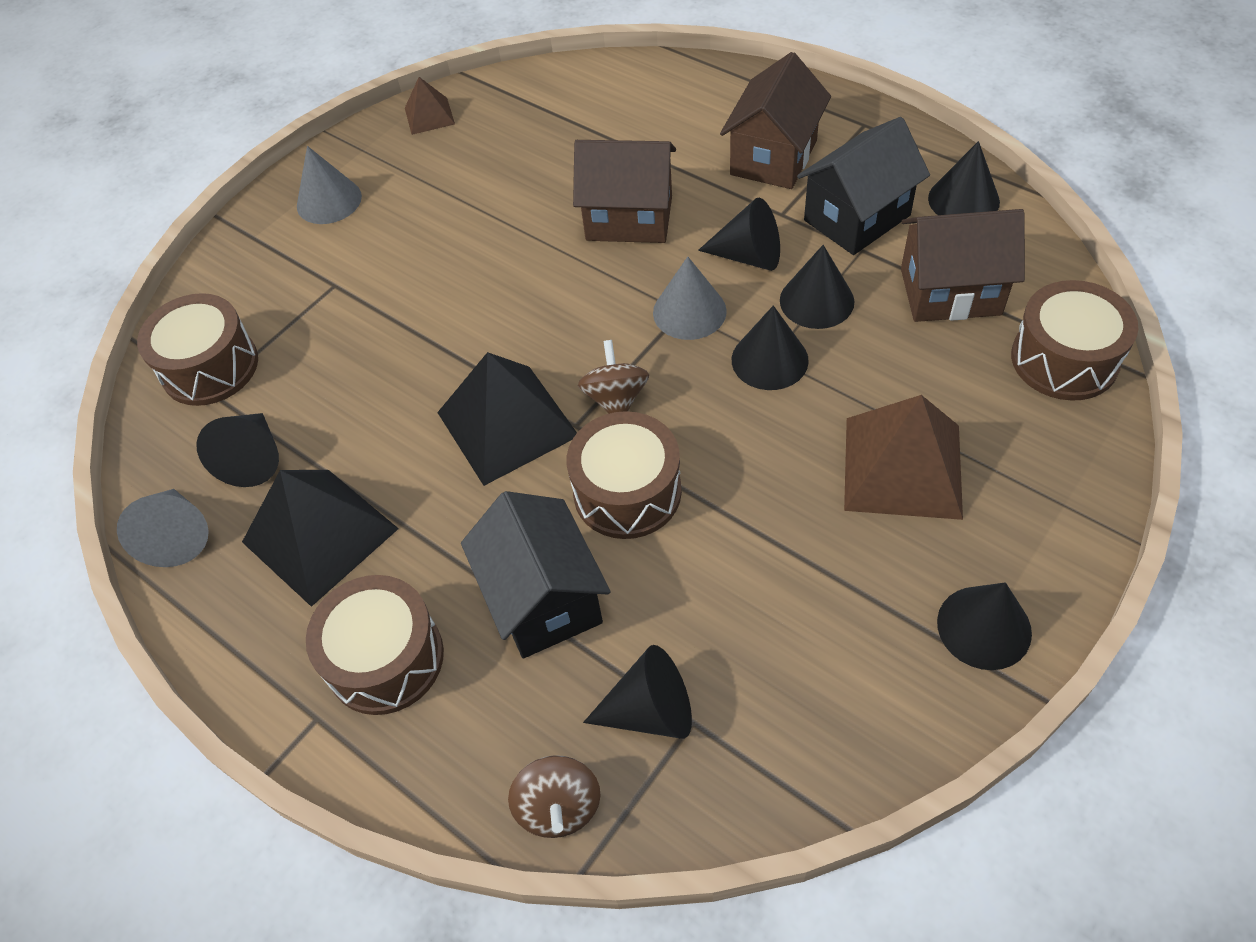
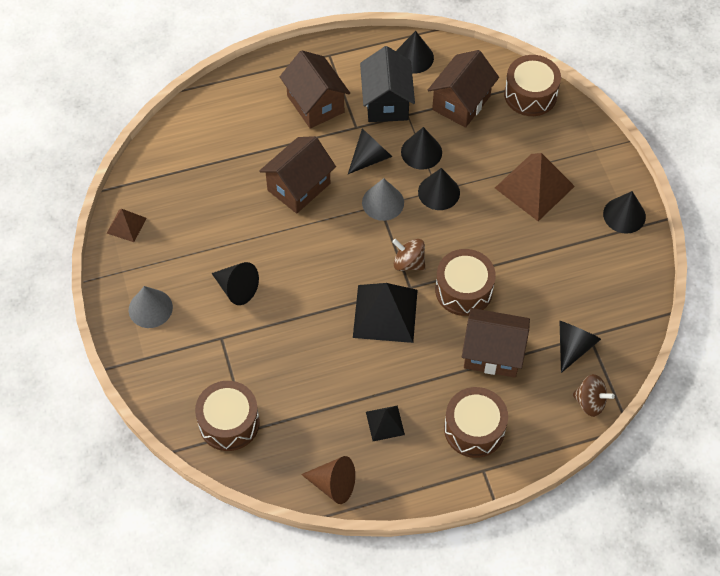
camera: 60 degrees left, 5 degrees up
grey cone [117,489,209,567] -> brown cone [301,456,355,504]
black cone [196,413,279,487] -> black cone moved to [212,262,259,305]
black pyramid [242,470,399,607] -> black pyramid [366,405,405,441], size x0.52
black house [461,491,611,659] -> brown house [462,308,530,378]

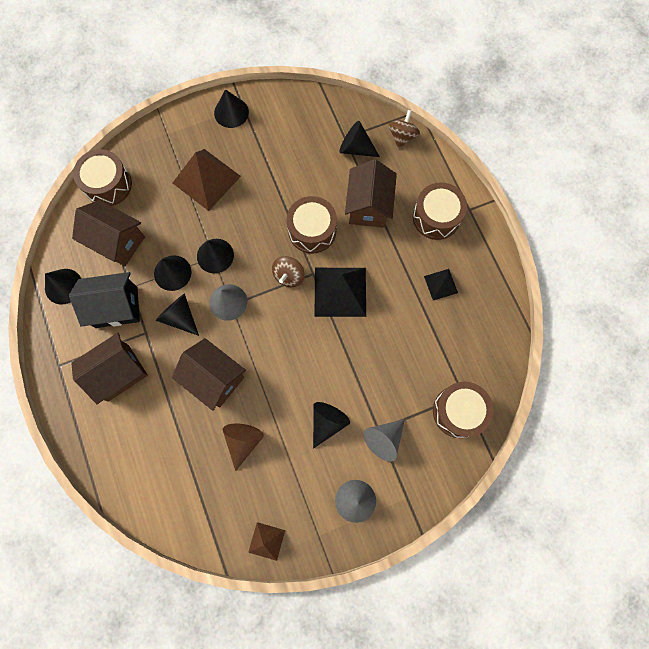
camera: 95 degrees left, 15 degrees up
brown cone [301,456,355,504] -> brown cone moved to [223,423,264,471]
none -> grey cone [363,419,405,462]

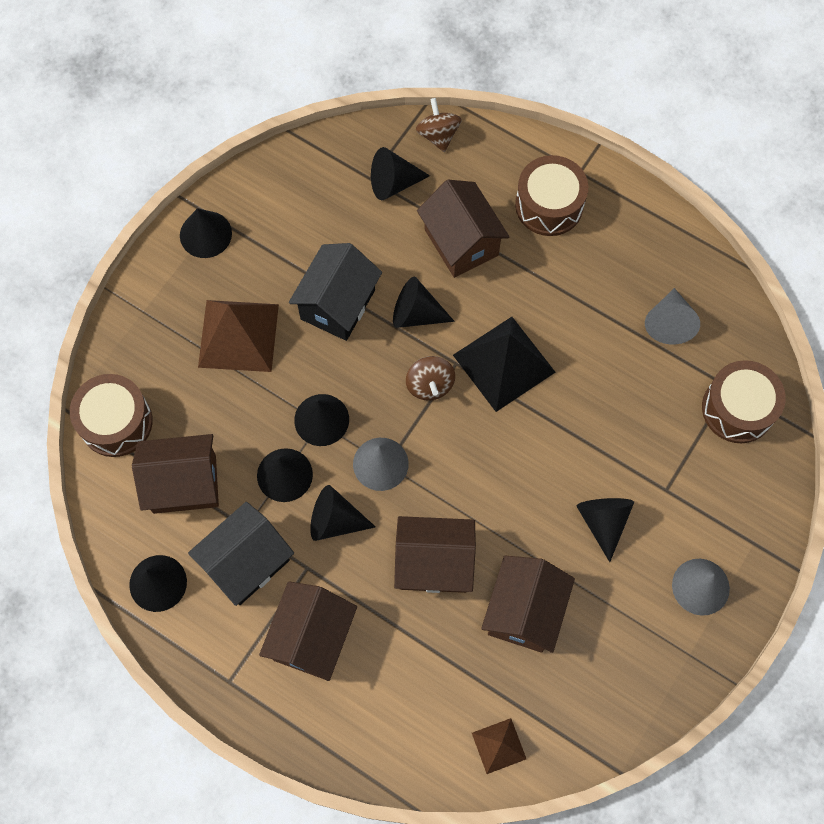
camera: 35 degrees left, 5 degrees down
brown cone [223,423,264,471] -> brown house [481,556,575,653]
brown pyramid [248,522,285,561] -> brown pyramid moved to [472,718,526,774]
brown drum [287,196,337,254] -> black cone [393,277,455,328]
grey cone [363,419,405,462] -> grey cone moved to [645,288,700,345]
black pyramid [424,269,458,300] -> none
none -> black house [289,243,382,341]

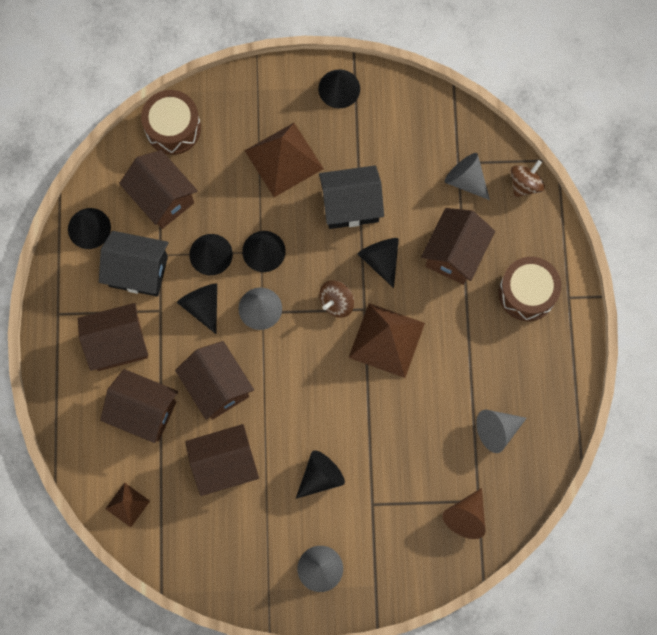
camera: 55 degrees right, 5 degrees up
black cone [371,147,430,200] -> grey cone [445,153,490,200]
black pyramid [453,317,556,412] -> brown pyramid [348,303,425,378]
brown drum [702,360,786,443] -> brown cone [442,488,486,539]
none -> brown house [100,369,178,443]

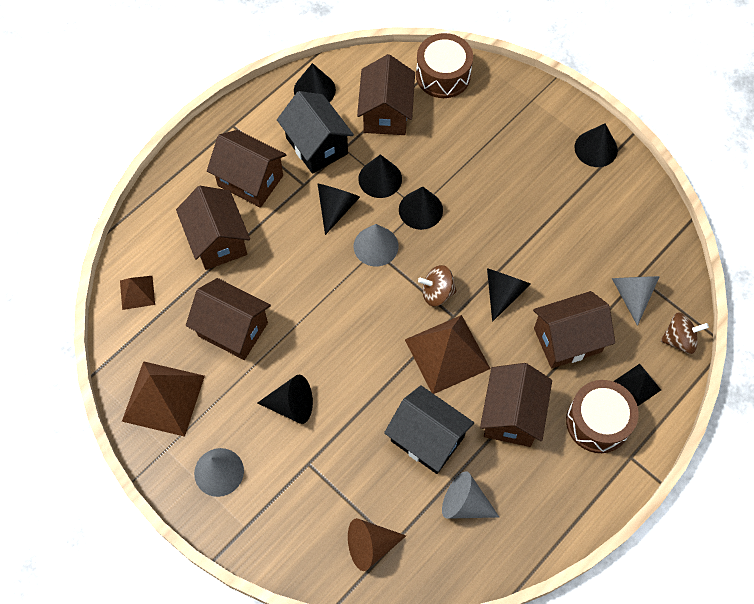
camera: 45 degrees right, 10 degrees down
brown house [175,341,254,420] -> brown house moved to [480,363,552,447]
brown pyramid [245,123,324,197] -> brown pyramid moved to [122,361,205,437]
black house [319,165,384,229] -> black house moved to [384,385,474,474]
none -> black pyramid [614,364,661,406]

